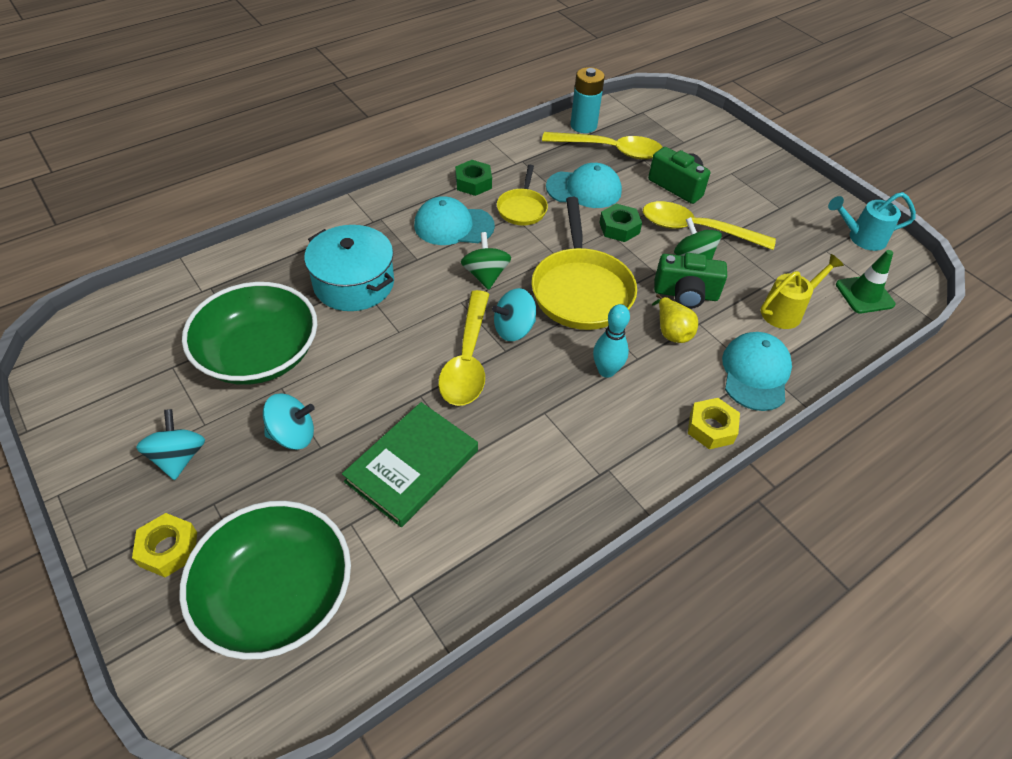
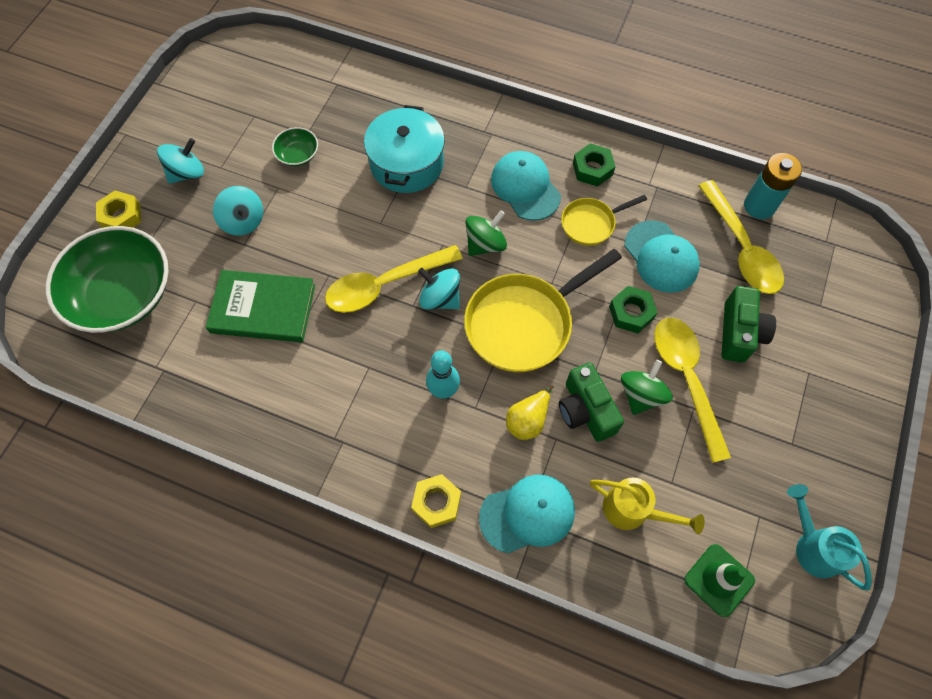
camera: 60 degrees right, 15 degrees up
green bowl [182,282,317,385] -> green bowl [272,127,318,166], size x0.43

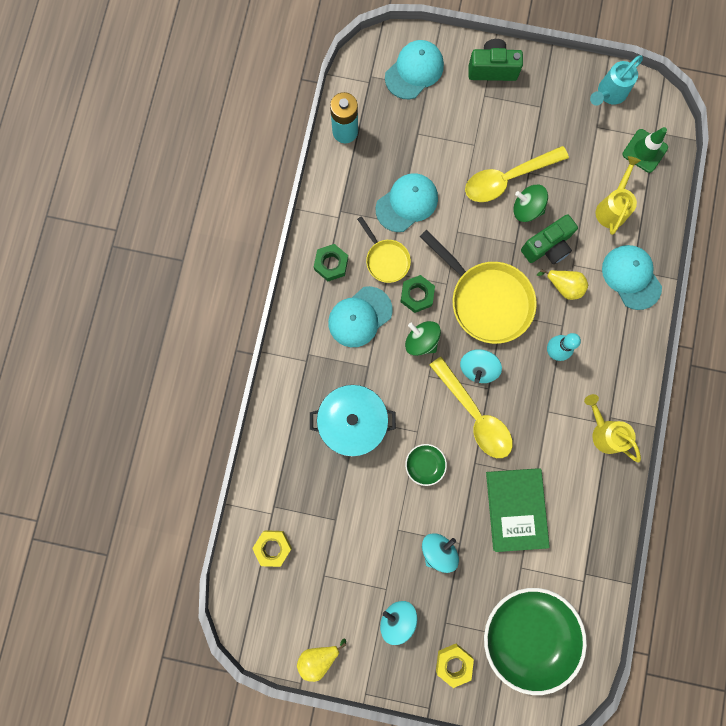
camera: 100 degrees left, 15 degrees up
green bowl [272,127,318,166] -> green bowl moved to [405,444,447,486]
yellow nut [411,474,461,528] -> yellow nut moved to [252,530,292,567]
green nut [609,286,658,333] -> green nut moved to [401,275,435,313]
yellow spoon [698,180,784,294] -> none
green camera [721,286,776,363] -> green camera moved to [468,39,523,81]
none -> yellow pear [297,638,346,682]
none -> turquoise cap [385,40,444,99]
none -> yellow watering can [584,394,641,462]

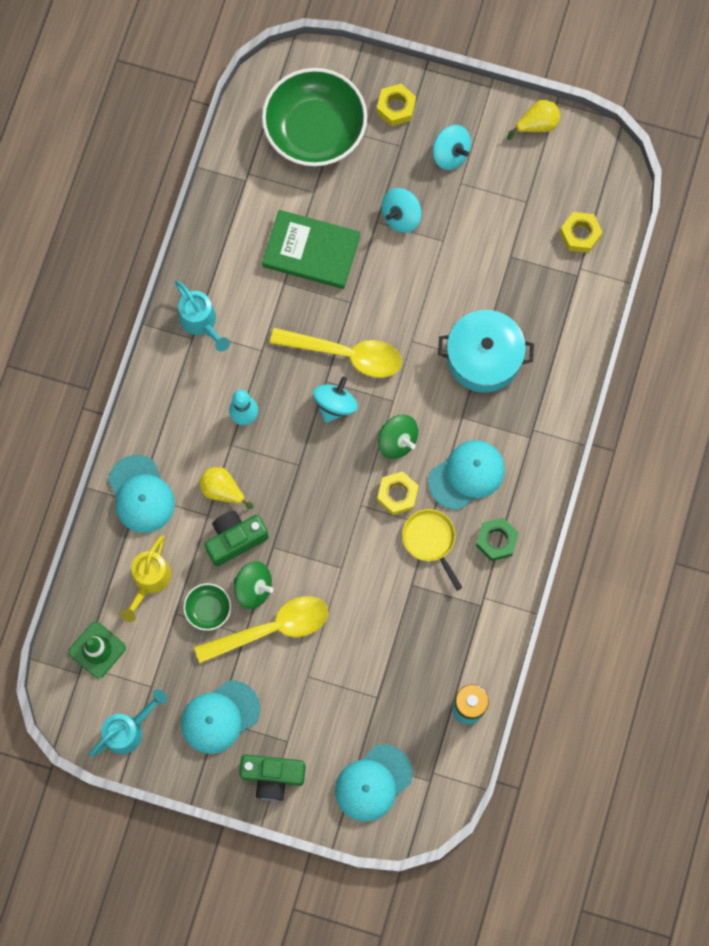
camera: 175 degrees left, 5 degrees down
turquoise cap [376,173,438,232] -> turquoise cap moved to [181,680,260,754]
green nut [401,275,435,313] -> yellow nut [377,471,418,515]
green bowl [405,444,447,486] -> green bowl moved to [183,583,231,631]
yellow pan [420,230,537,344] -> none
yellow spoon [429,357,513,458] -> yellow spoon turned 135 degrees clockwise [270,328,402,378]
green book [486,468,550,552] -> green book turned 75 degrees counterclockwise [262,210,360,289]
yellow watering can [584,394,641,462] -> turquoise watering can [175,281,230,352]

